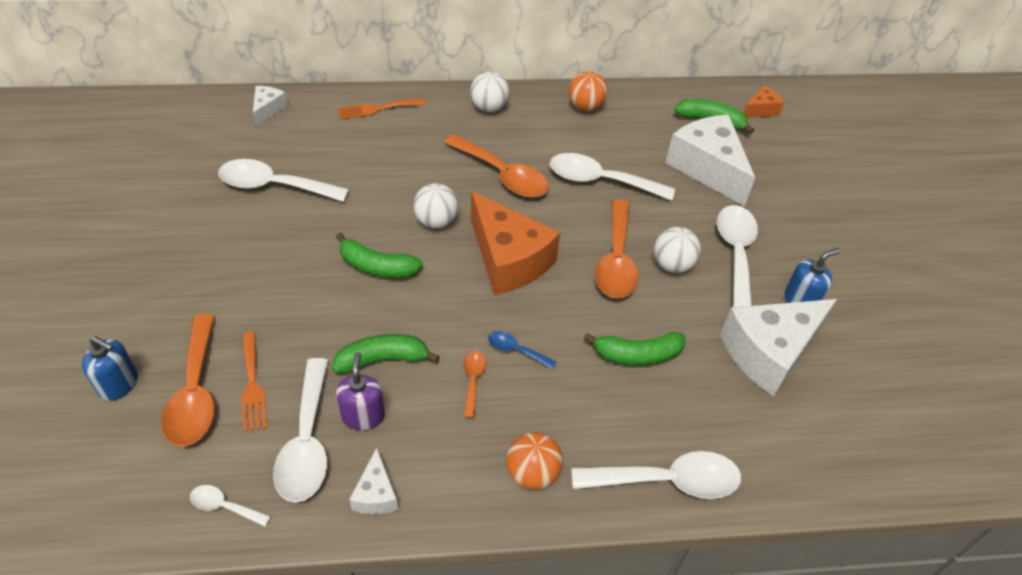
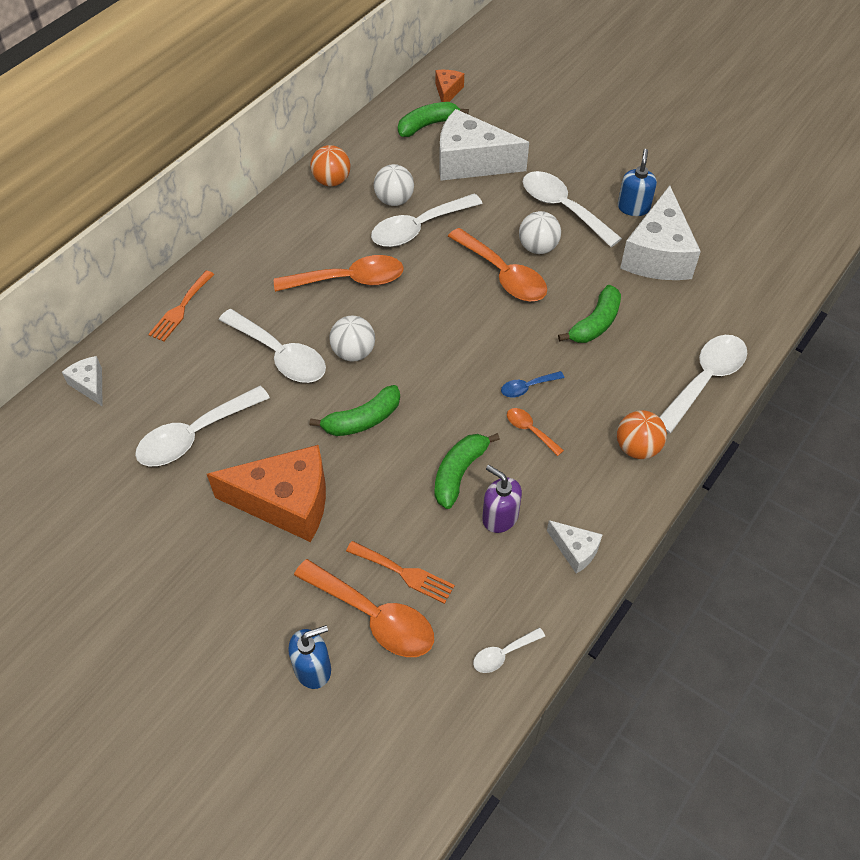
camera: 45 degrees left, 5 degrees up
white spoon [273,358,329,503] -> white spoon moved to [219,309,326,383]
white ball [470,72,510,112] -> white ball moved to [374,164,414,206]
orange cheese [471,191,560,295] -> orange cheese moved to [207,445,326,542]

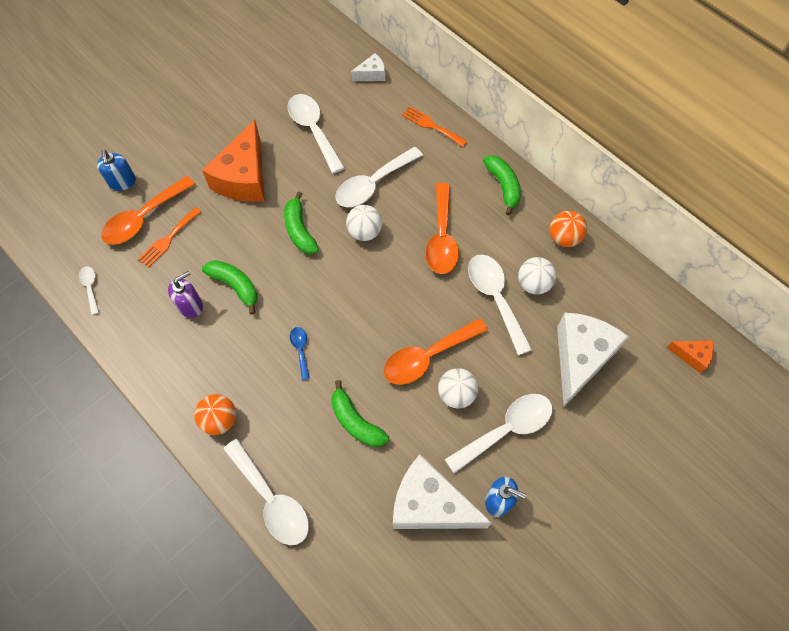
camera: 100 degrees right, 10 degrees up
green banana [398,102,469,137] -> green banana moved to [483,155,521,215]
orange spoon [507,408,564,456] -> none
white cheese [547,520,603,574] -> none

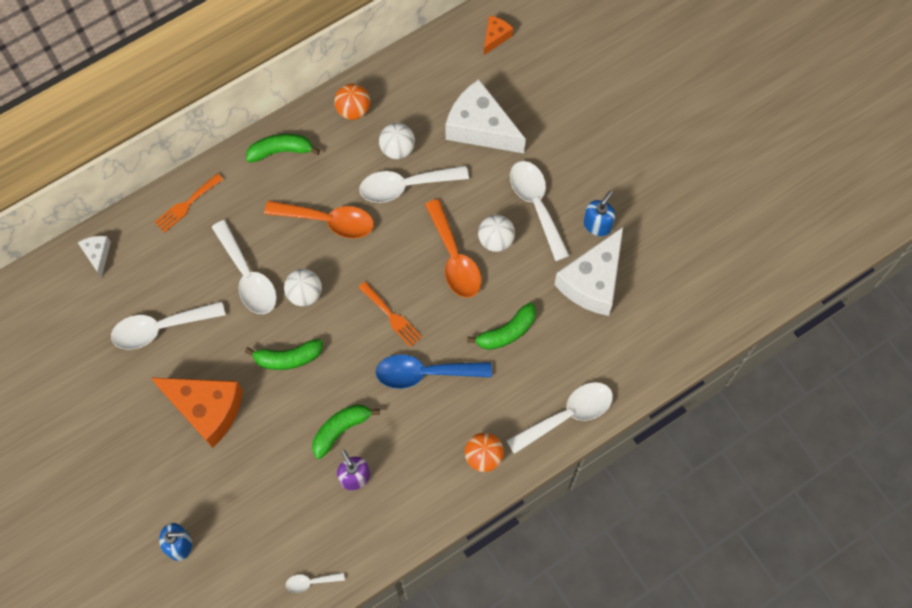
camera: 80 degrees left, 5 degrees up
orange spoon [101,176,195,245] -> none
orange fork [138,207,201,268] -> orange fork moved to [358,281,422,347]
blue spoon [290,327,310,380] -> blue spoon [375,354,492,389], size x2.07

